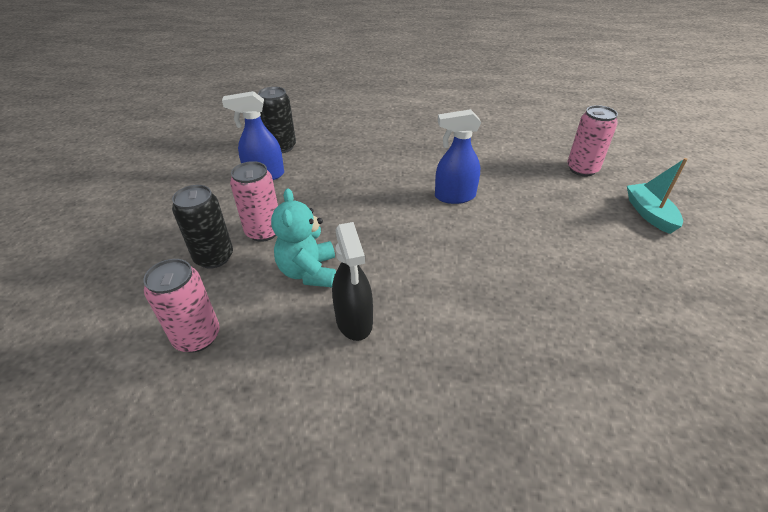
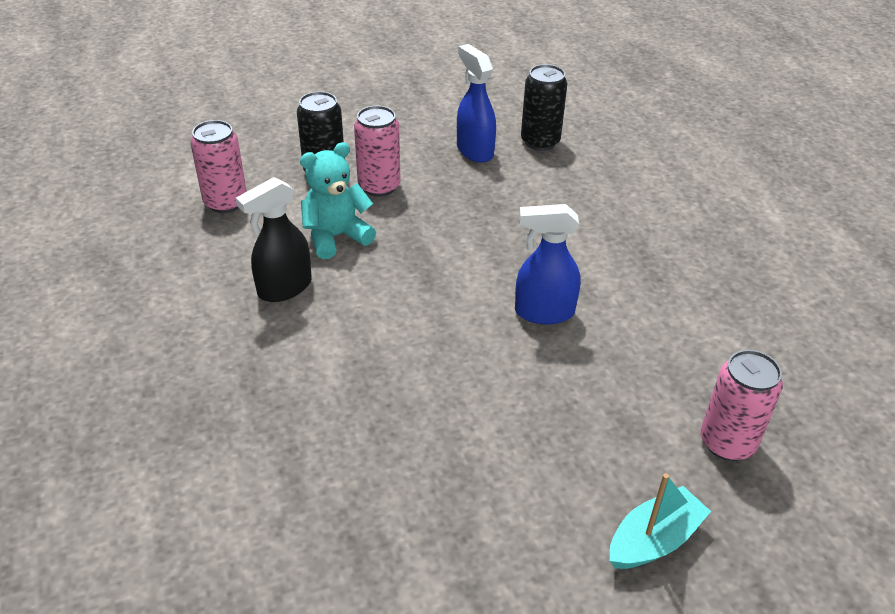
camera: 65 degrees right, 0 degrees up
blue spray bottle [435,109,481,204] -> blue spray bottle turned 60 degrees counterclockwise [515,204,581,324]

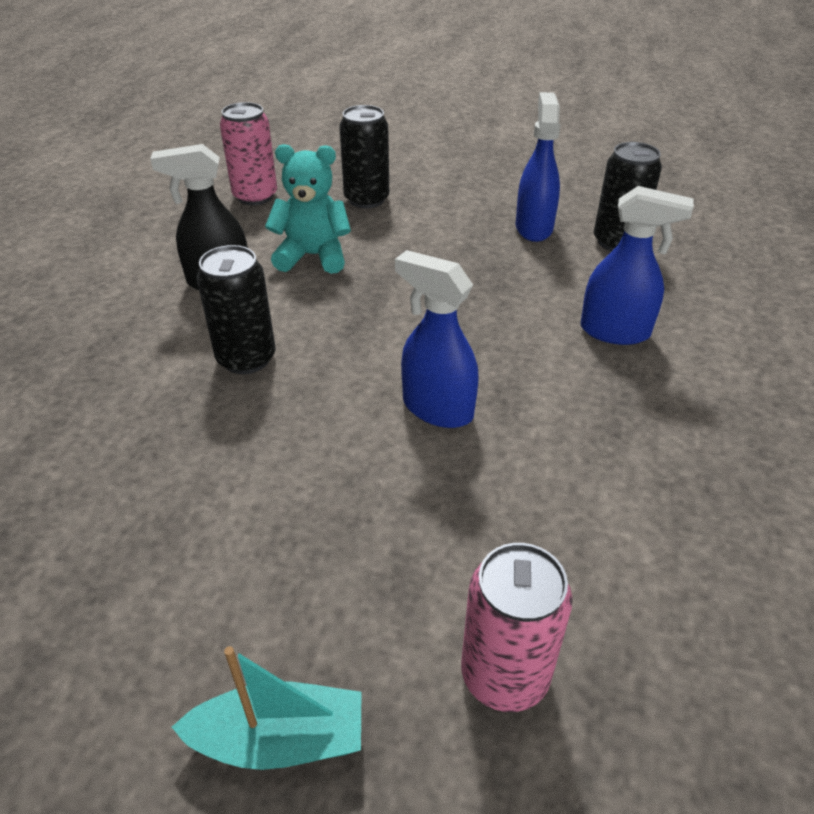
camera: 35 degrees right, 0 degrees up
pink can [354,106,401,197] -> none
none -> black can [197,245,276,374]
none -> blue spray bottle [581,186,694,345]

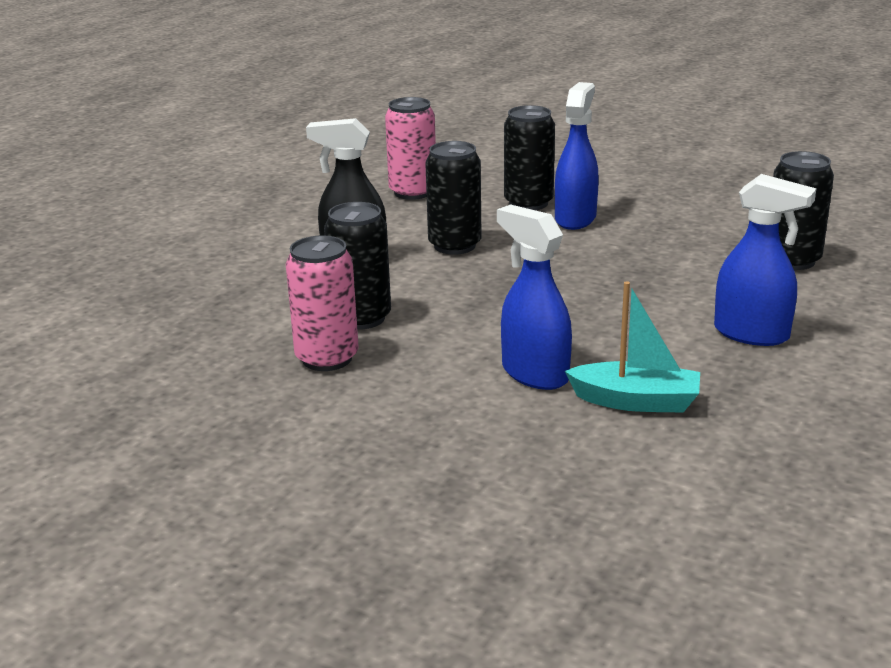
camera: 15 degrees right, 15 degrees down
turquoise boat [172,646,361,770] -> turquoise boat moved to [565,281,700,413]
turquoise teddy bear [265,144,351,274] -> black can [425,141,481,255]
pink can [461,543,573,712] -> pink can moved to [286,236,359,371]
blue spray bottle [516,92,561,242] -> blue spray bottle moved to [555,82,599,230]

